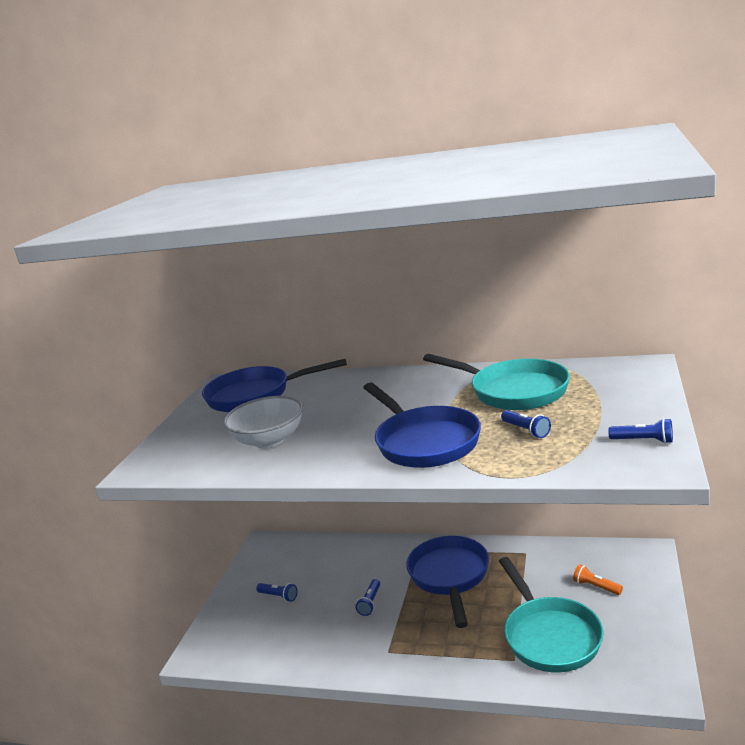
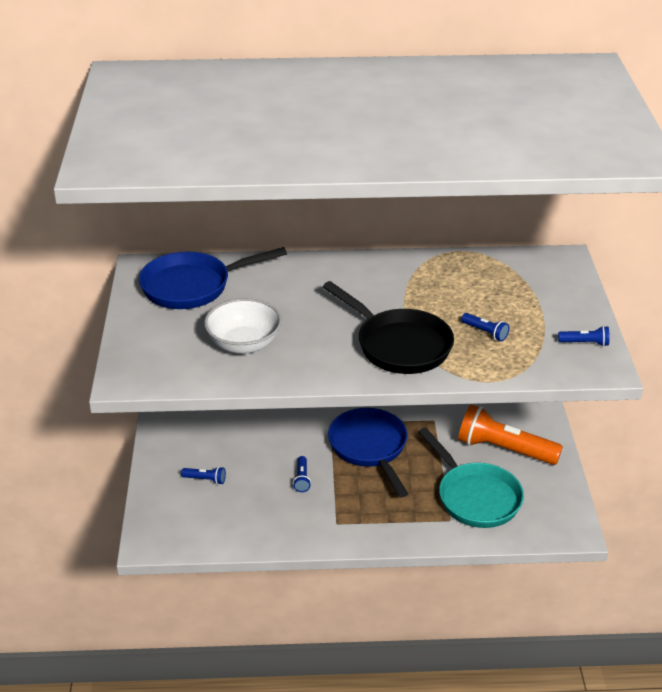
camera: 20 degrees left, 15 degrees up
blue pan [363,383,481,468] -> black pan [323,281,454,374]
turquoise pan [423,354,570,410] -> none
orange flashlight [573,564,623,595] -> orange flashlight [458,405,563,465], size x2.38

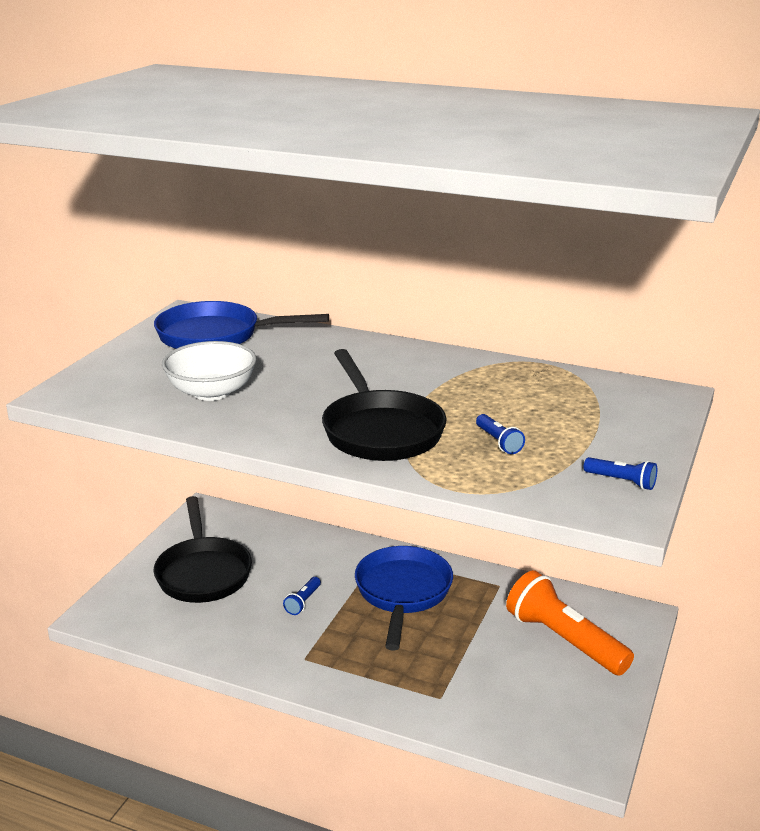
camera: 25 degrees right, 10 degrees down
blue flashlight [181,467,226,484] -> black pan [154,496,252,603]
turquoise pan [419,428,524,528] -> none

